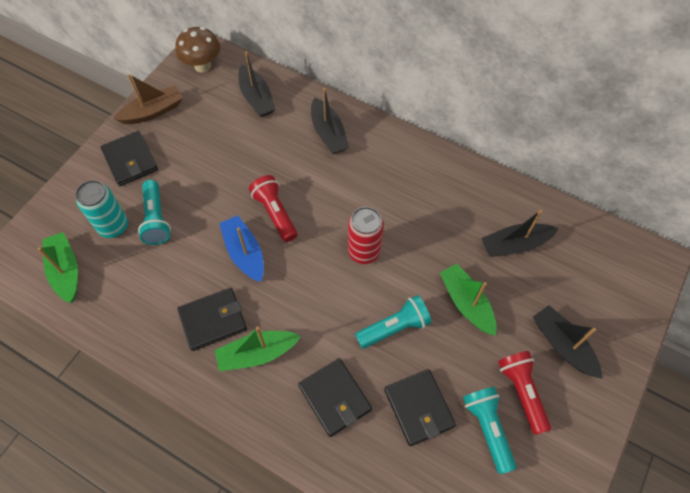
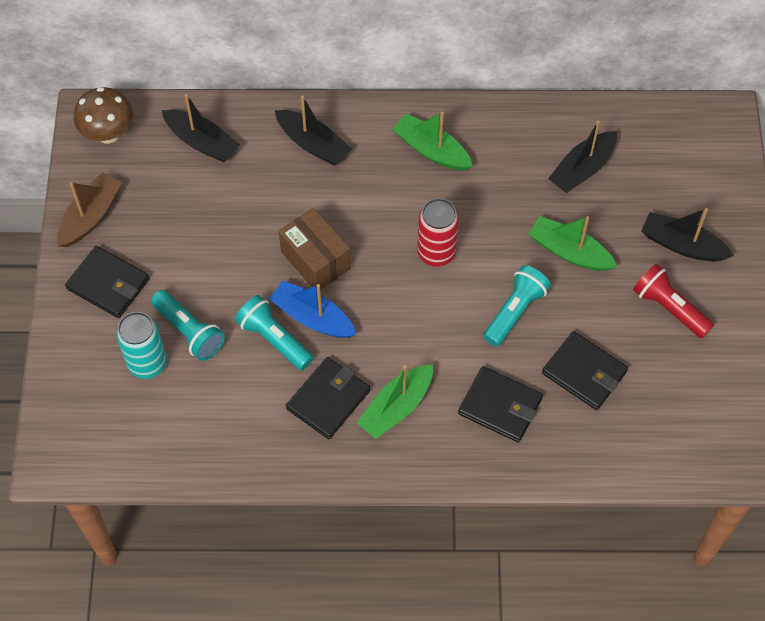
camera: 30 degrees left, 0 degrees up
green boat [38,232,78,303] -> green boat moved to [392,112,473,171]
red flashlight [249,175,297,242] -> brown box [279,208,351,290]
turquoise flashlight [463,387,517,474] -> turquoise flashlight moved to [235,295,313,370]

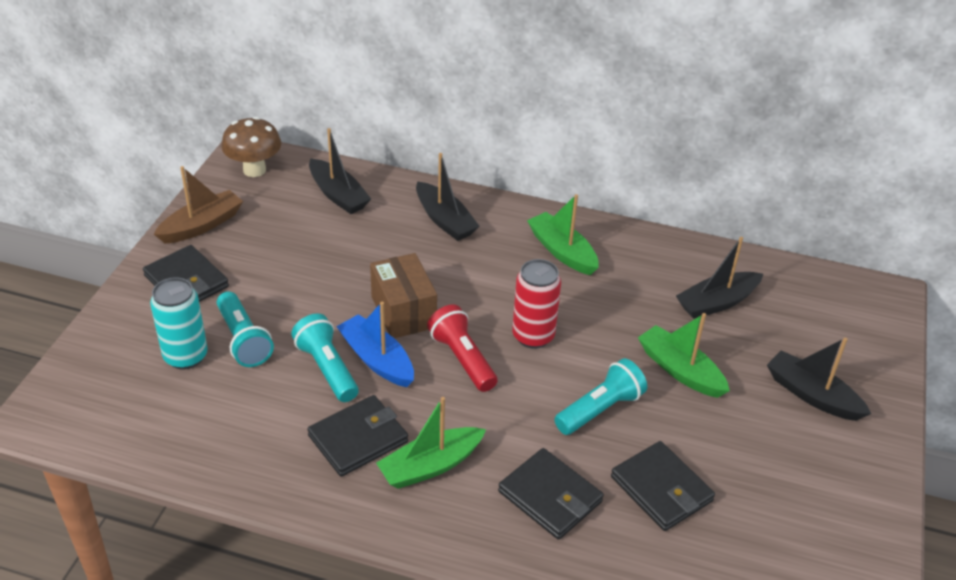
camera: 15 degrees right, 20 degrees down
red flashlight [633,264,714,338] -> red flashlight moved to [427,304,498,392]

